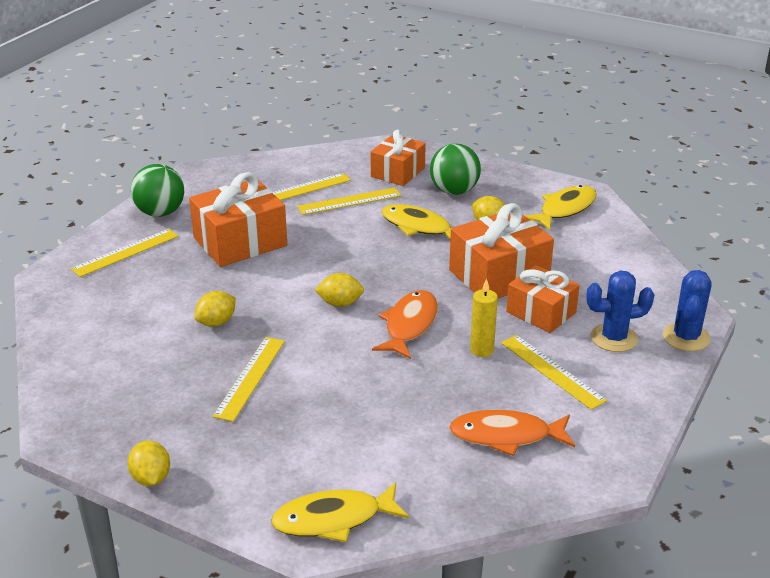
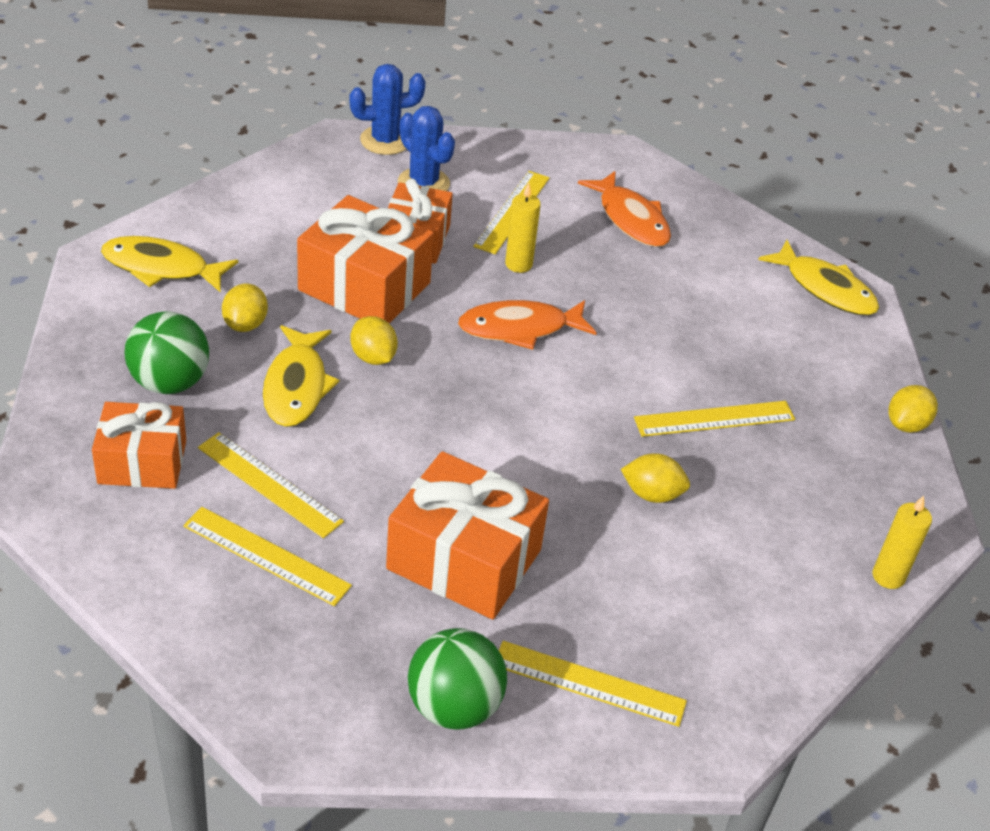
camera: 125 degrees left, 10 degrees up
yellow lemon [315,273,364,307] -> yellow lemon moved to [350,316,398,365]
none -> yellow candle [873,496,932,589]

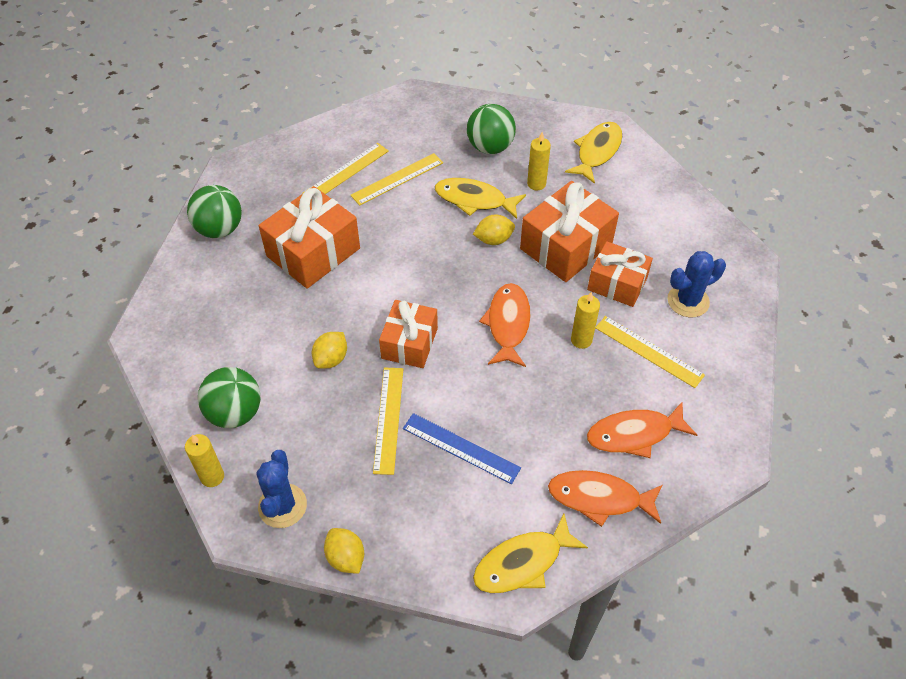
camera: 110 degrees right, 10 degrees up
orange gift [92,402,186,489] -> orange gift moved to [379,300,438,368]
yellow lemon [222,283,268,332] -> yellow candle [527,132,551,191]
blue cactus [349,64,425,155] -> blue cactus moved to [256,450,307,528]
yellow ruler [499,641,687,727] -> none
none -> green ball [198,367,261,428]
none -> blue ruler [403,413,521,484]
none -> orange fish [548,470,663,527]

